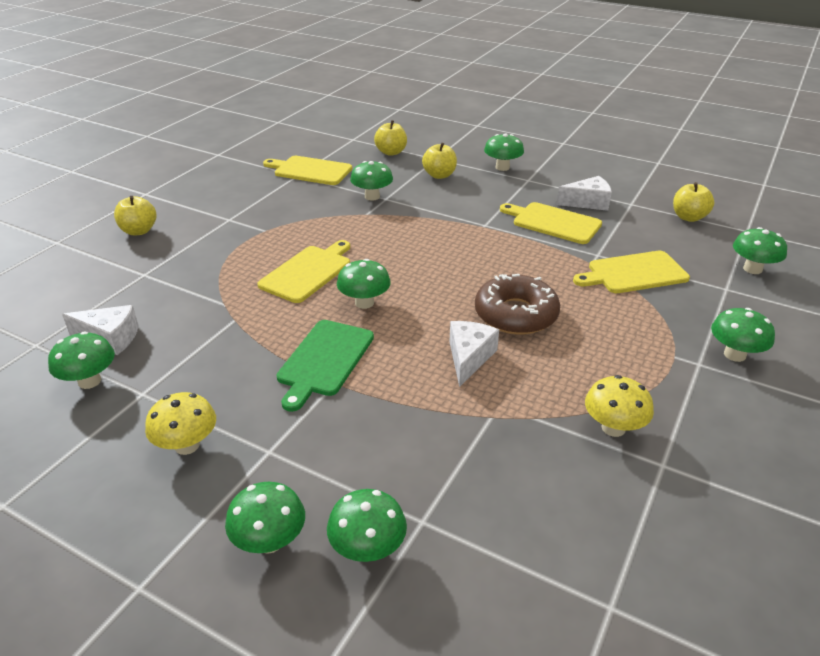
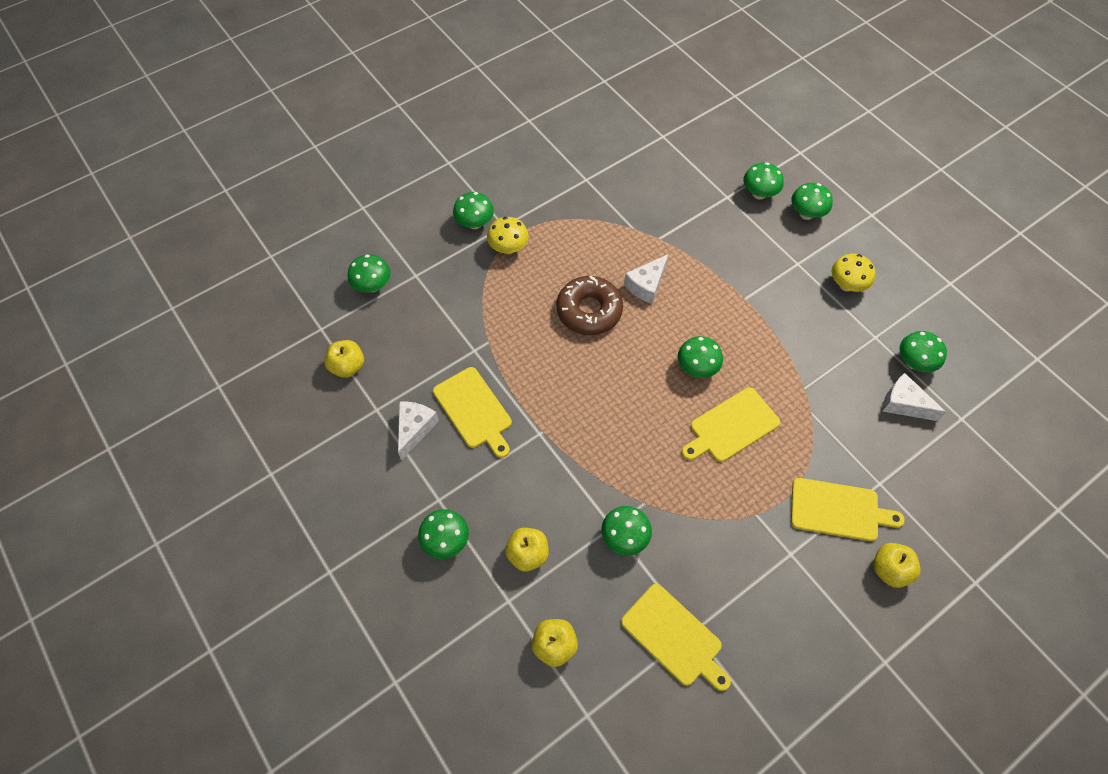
camera: 155 degrees left, 25 degrees up
green cutting board [277,320,374,412] -> none
white cheese [556,176,612,211] -> white cheese turned 90 degrees clockwise [398,401,439,460]
yellow cutting board [573,251,690,293] -> yellow cutting board moved to [791,478,905,541]
yellow mushroom [585,375,654,437] -> yellow mushroom moved to [487,217,529,254]

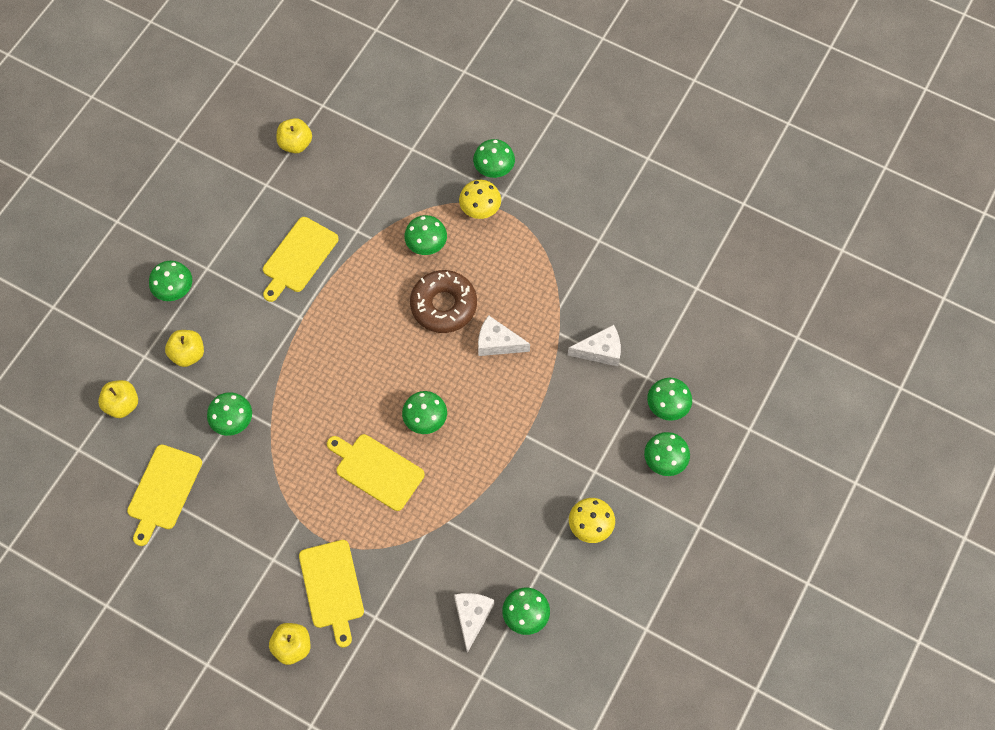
camera: 65 degrees right, 5 degrees up
green mushroom [348,254,391,293] -> green mushroom moved to [404,215,447,255]
white cheese [398,401,439,460] -> white cheese moved to [568,324,621,366]

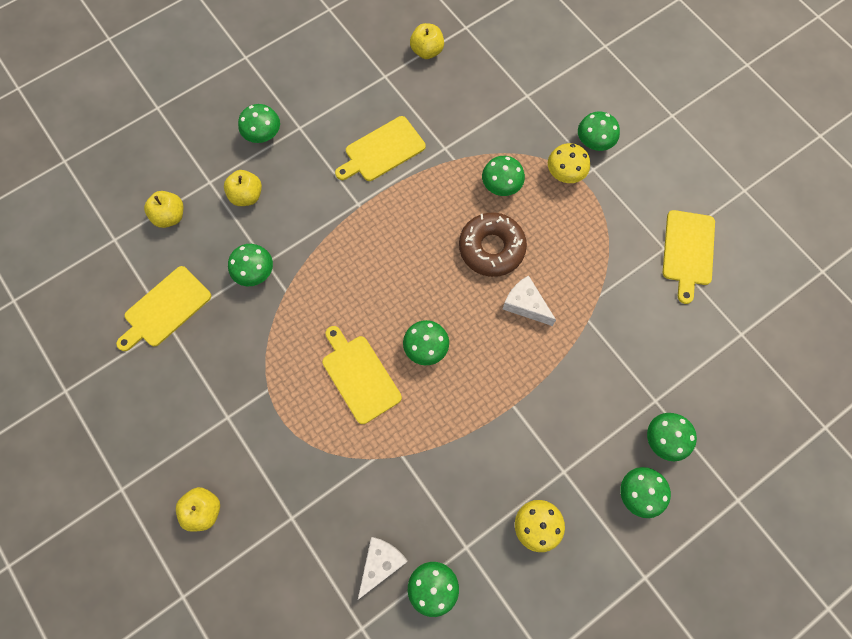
camera: 25 degrees right, 5 degrees up
yellow cutting board [299,540,364,648] -> yellow cutting board moved to [663,210,715,304]
white cheese [568,324,621,366] -> none

